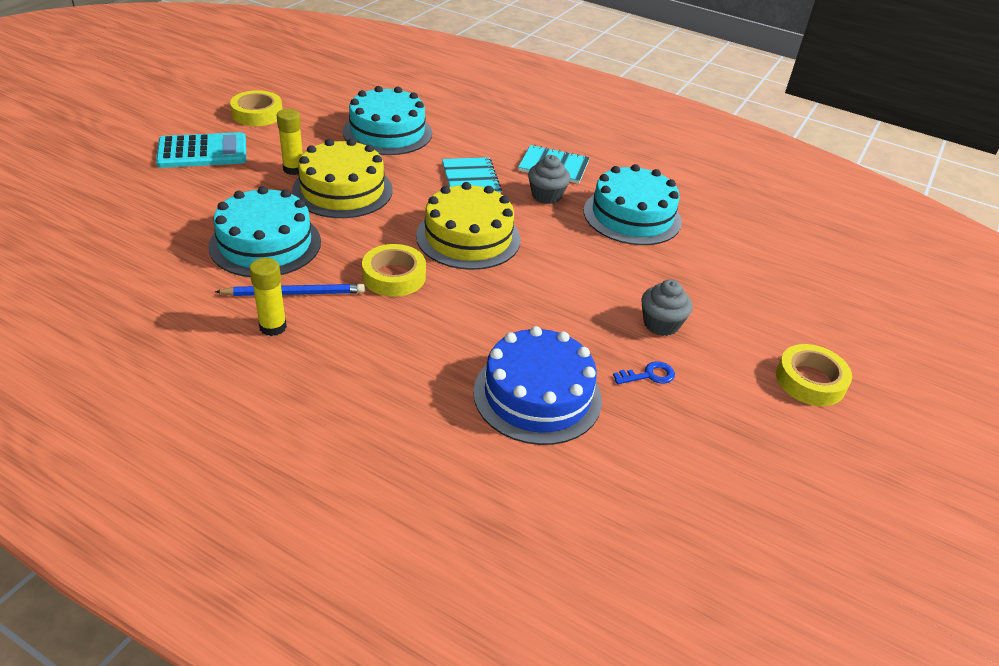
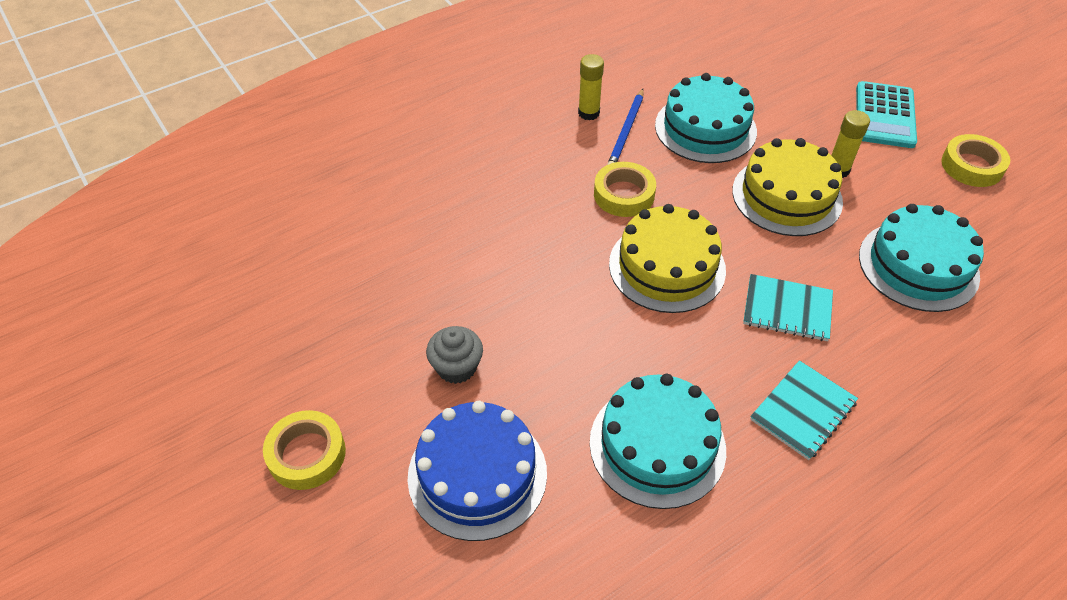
camera: 120 degrees right, 10 degrees up
blue cake [473,326,602,445] -> blue cake moved to [408,401,547,541]
grey cupcake [528,155,570,204] -> none
blue key [613,361,675,384] -> none

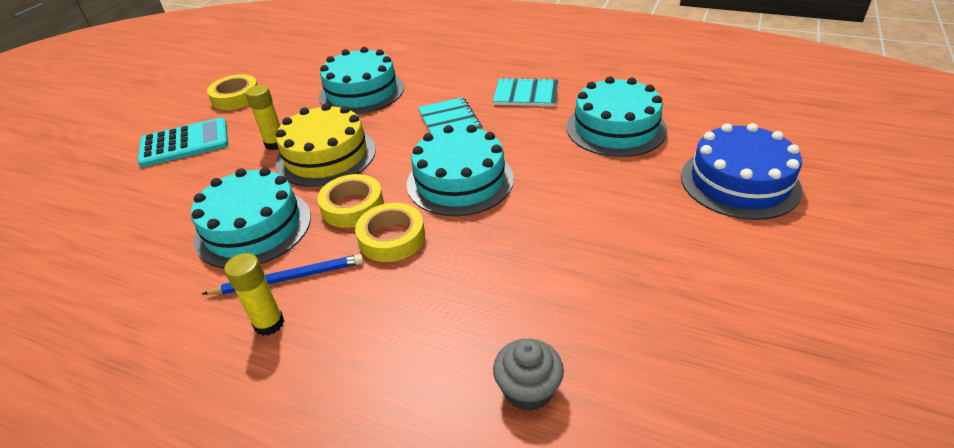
camera: 120 degrees left, 10 degrees down
yellow tape [263,410,346,490] -> yellow tape moved to [317,174,384,228]
grey cupcake [426,326,483,384] -> grey cupcake moved to [493,339,564,411]
yellow cake [609,204,726,313] -> turquoise cake [407,125,514,216]

